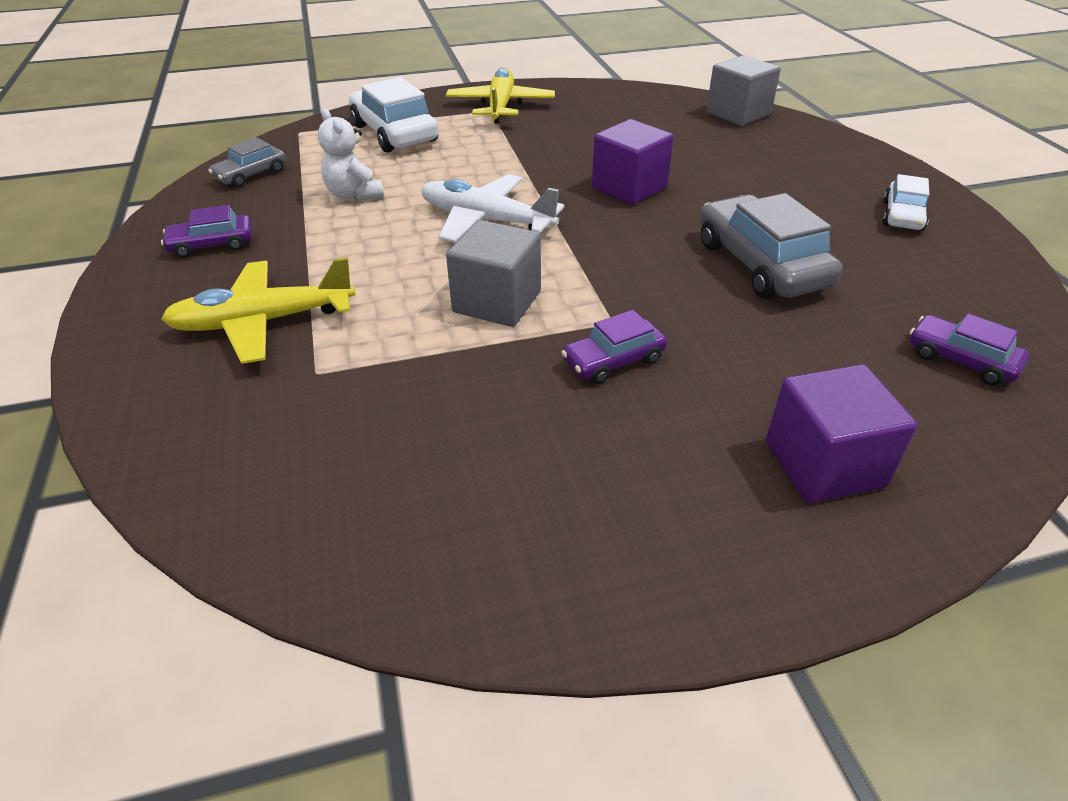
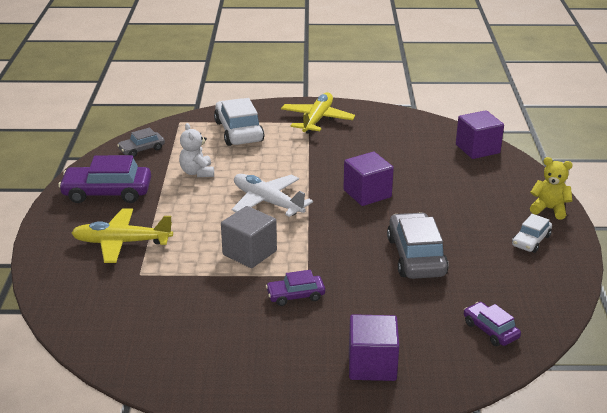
camera: 15 degrees right, 10 degrees down
purple car [161,205,252,258] -> purple car [58,155,151,203], size x1.80
grey cube [706,55,781,126] -> purple cube [456,110,504,159]
none -> yellow teddy bear [530,157,573,220]

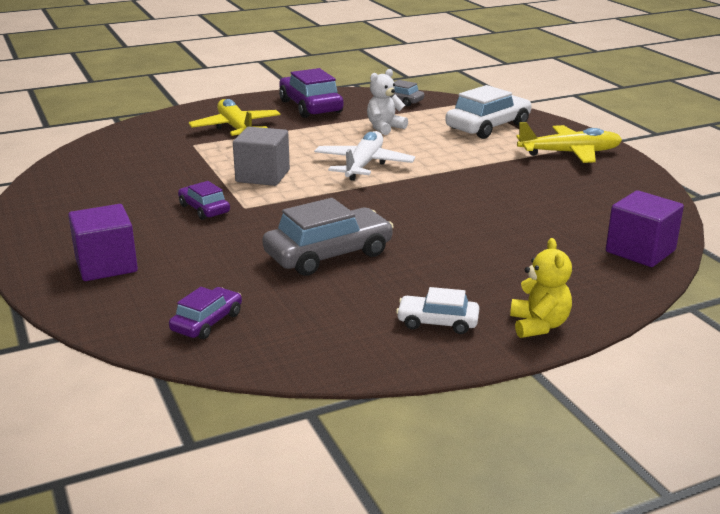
camera: 65 degrees right, 5 degrees down
purple cube [343,152,394,206] -> none

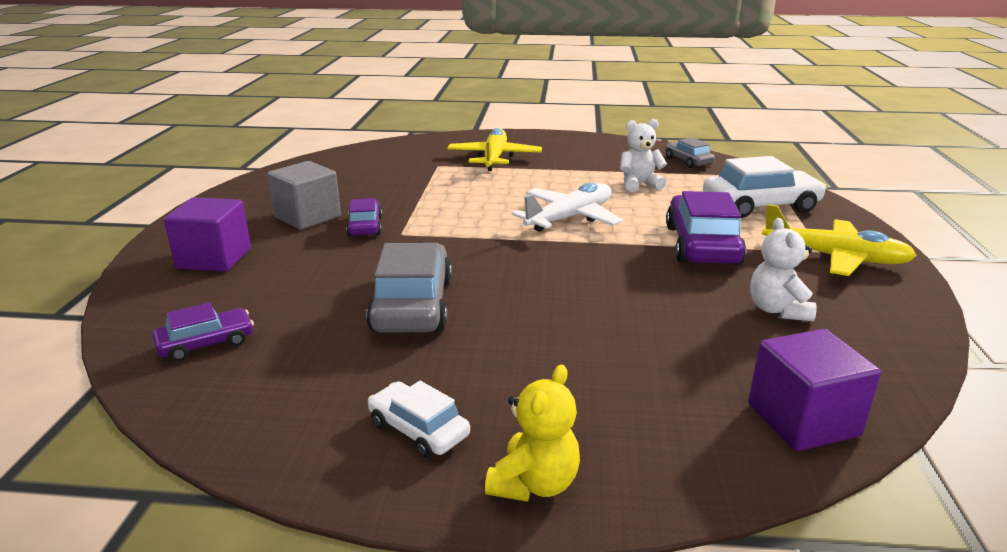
camera: 30 degrees right, 0 degrees up
grey cube [233,127,290,186] -> grey cube moved to [267,161,341,230]
grey car [262,198,394,276] -> grey car turned 90 degrees counterclockwise [366,243,452,333]
purple car [279,68,344,118] -> purple car moved to [666,191,746,265]
none -> white teddy bear [750,218,817,321]

